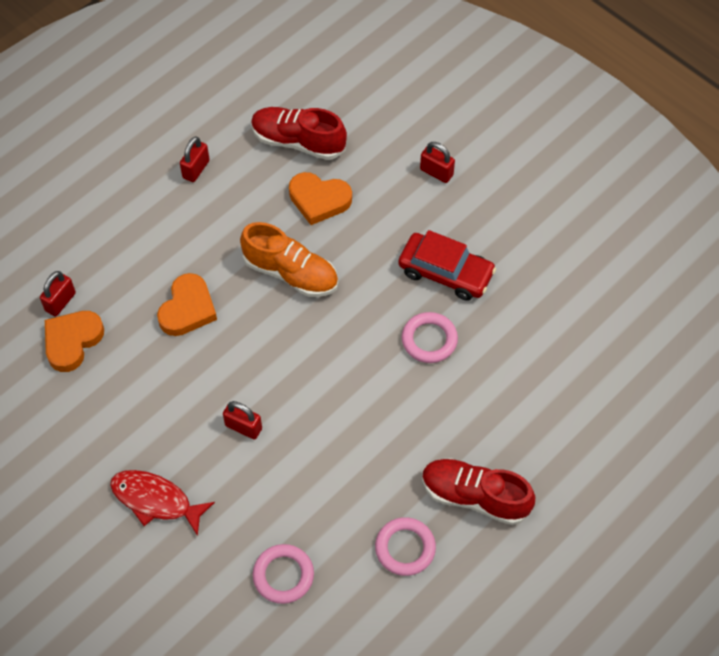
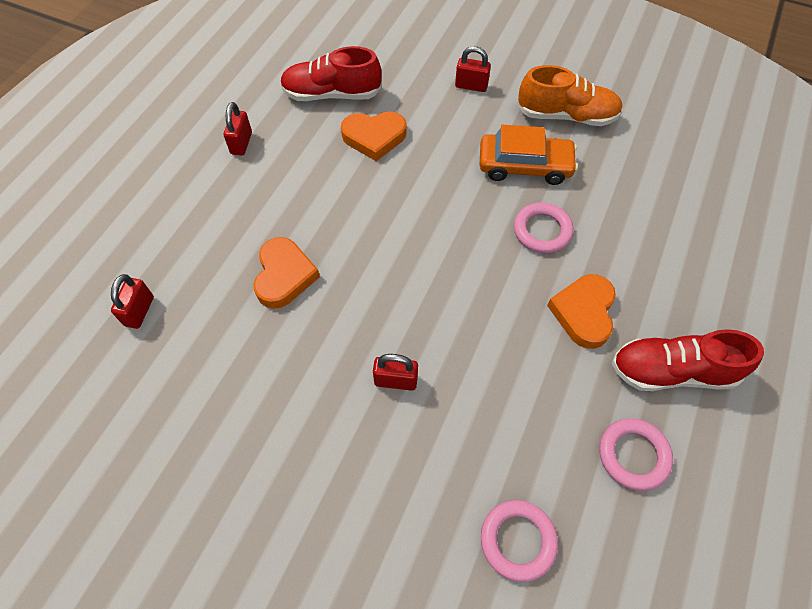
camera: 20 degrees left, 0 degrees up
orange heart [45,311,104,372] -> orange heart moved to [547,274,616,349]
red fish [110,470,215,536] -> none
orange shoe [240,222,338,297] -> orange shoe moved to [517,65,623,126]
red car [398,230,496,301] -> orange car [480,125,578,185]

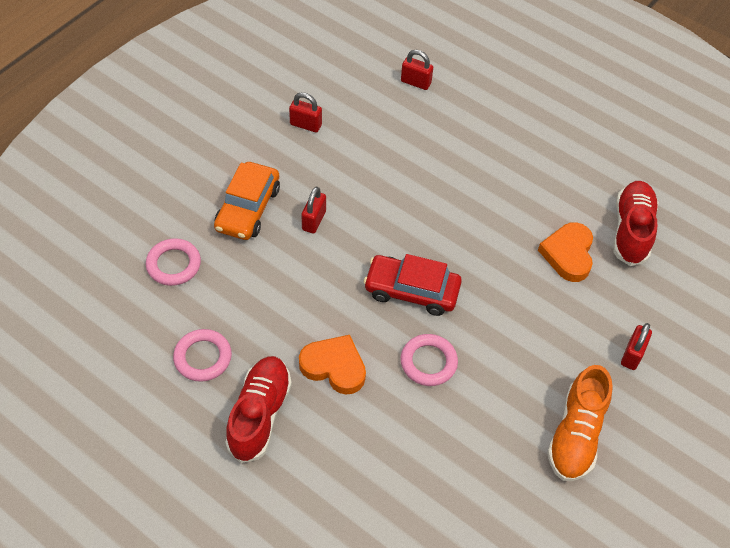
camera: 100 degrees right, 5 degrees down
red padlock [224,102,252,155] -> red padlock moved to [289,92,322,132]
orange heart [254,237,320,309] -> none
orange car [480,125,578,185] -> orange car moved to [214,162,280,240]
none -> red car [364,254,462,316]

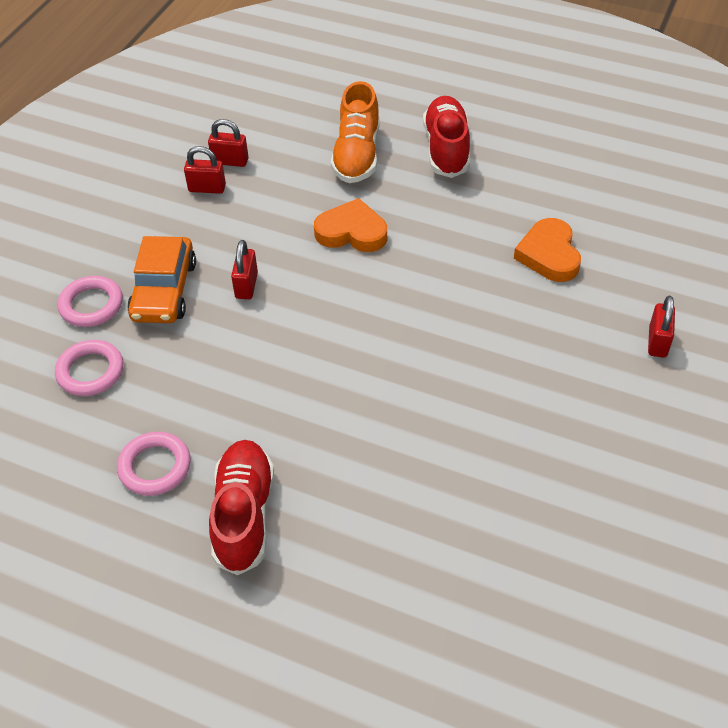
camera: 10 degrees left, 5 degrees down
orange heart [299,335,366,395] -> orange heart moved to [314,198,387,252]
red car [364,254,462,316] -> none
red padlock [401,50,433,90] -> red padlock moved to [208,119,249,167]
pink ring [401,334,458,386] -> pink ring moved to [58,276,123,327]
orange shoe [547,365,612,481] -> orange shoe moved to [331,81,380,183]
red shoe [613,181,658,266] -> red shoe moved to [423,96,470,178]

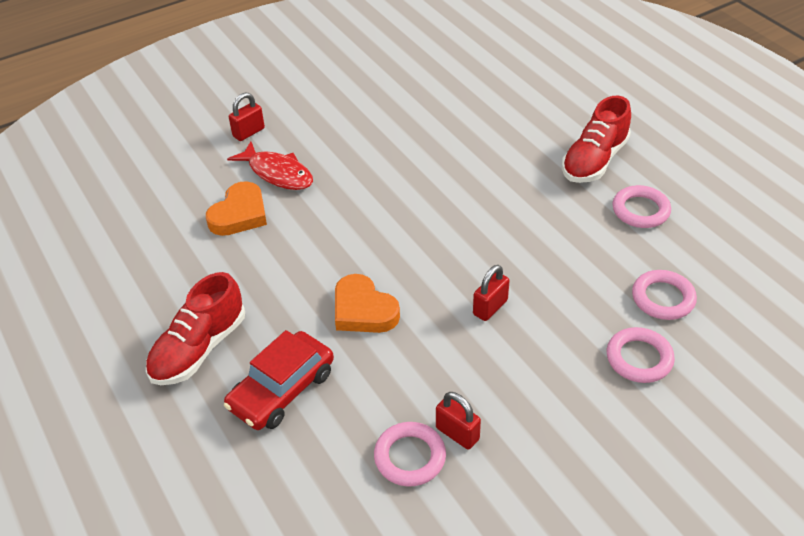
camera: 145 degrees left, 5 degrees down
orange car [127,236,196,323] -> none
red padlock [208,119,249,167] -> pink ring [374,422,446,487]
orange shoe [331,81,380,183] -> red car [224,330,334,430]
none -> red fish [227,142,313,190]

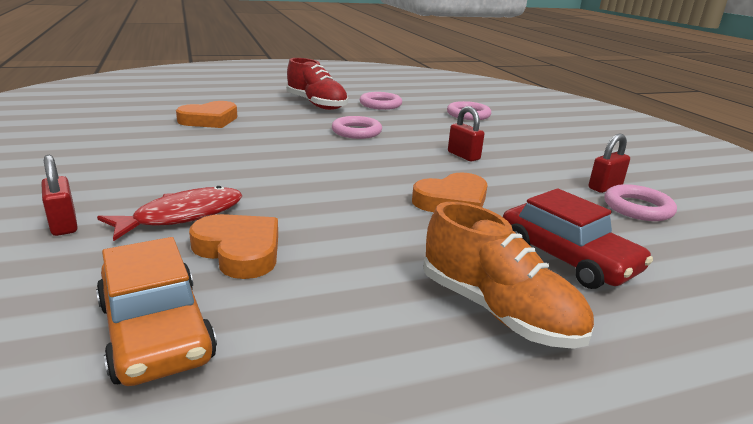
camera: 80 degrees left, 20 degrees down
red shoe [146,272,245,385] -> orange shoe [423,202,594,349]
pink ring [607,327,675,383] -> pink ring moved to [332,116,382,139]
none -> orange car [96,237,217,386]
none -> orange heart [176,101,237,128]

